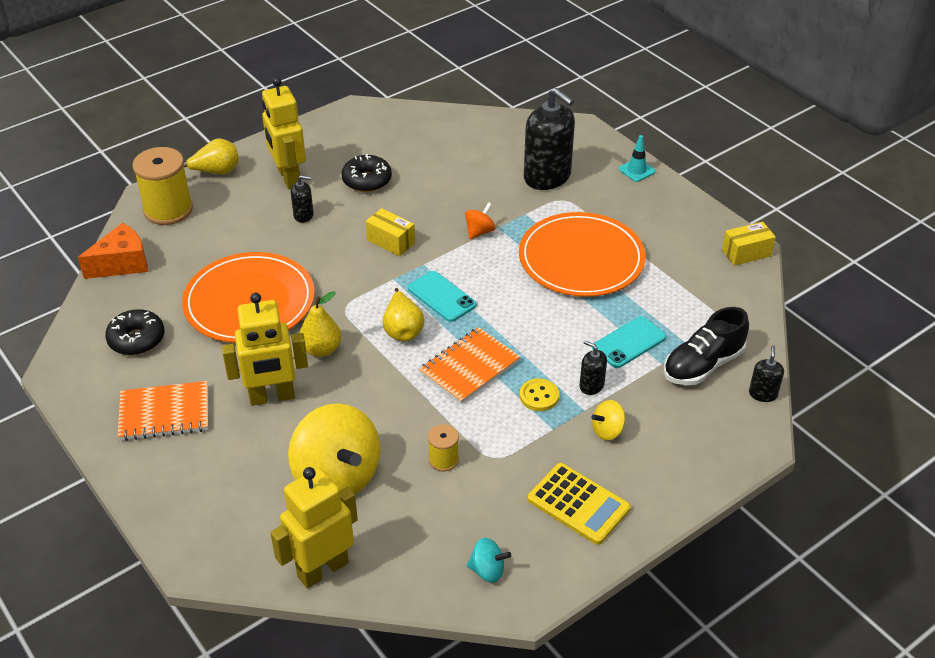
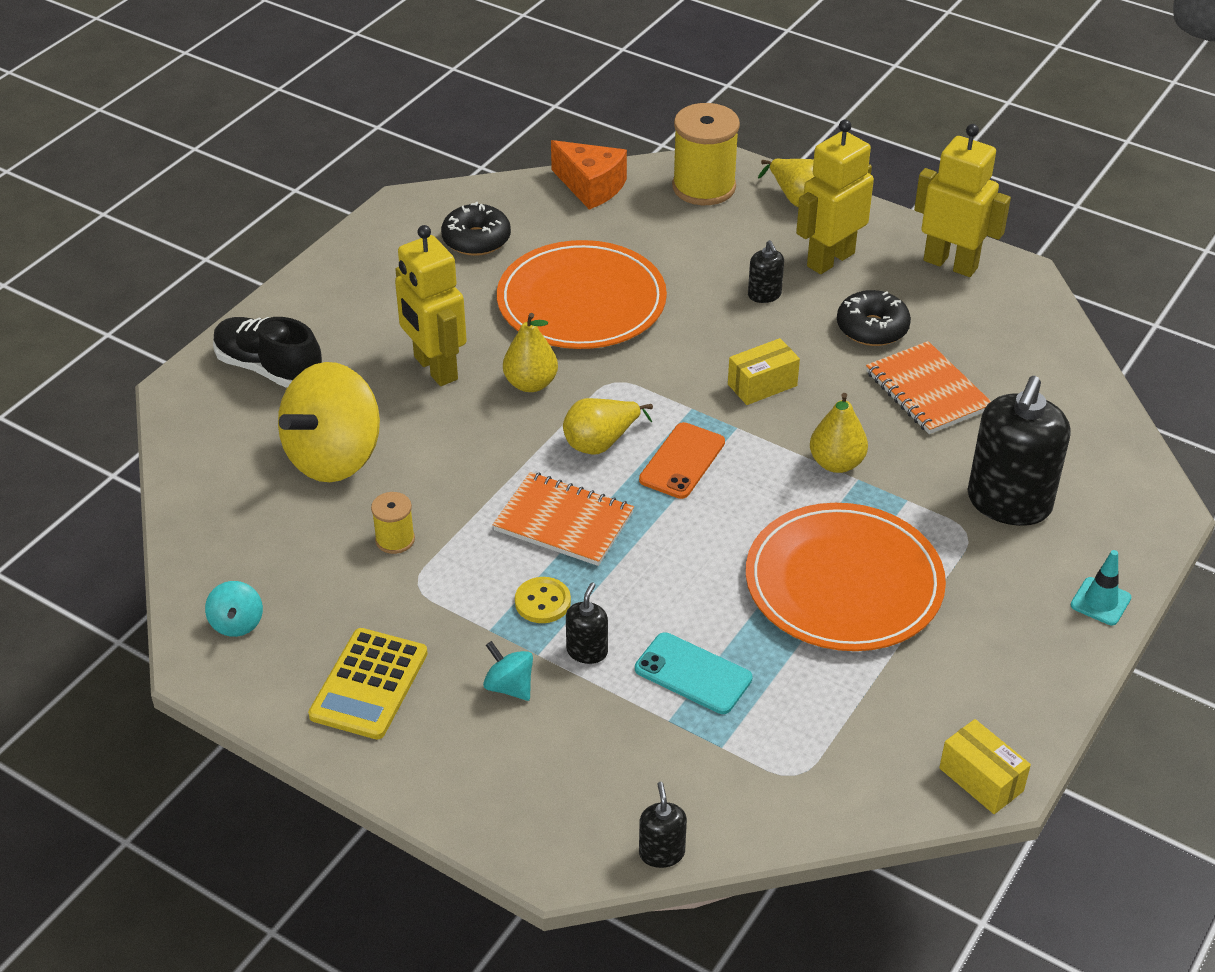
camera: 70 degrees right, 0 degrees up
orange notebook [118,381,208,441] -> orange notebook moved to [866,341,991,434]
yellow robot [270,467,358,588] -> yellow robot moved to [914,124,1011,277]
yellow box [366,208,415,256] -> yellow box turned 45 degrees clockwise [728,338,800,405]
turquoise phone [408,271,476,322] -> orange phone [639,422,725,499]
orange spinning top [465,202,496,239] -> yellow pear [810,393,868,473]
yellow spinning top [591,400,625,440] -> turquoise spinning top [483,641,533,701]
black shoe [664,307,749,385] -> black shoe moved to [213,317,322,388]
black soap dispenser [749,345,784,402] -> black soap dispenser turned 90 degrees counterclockwise [639,782,687,868]

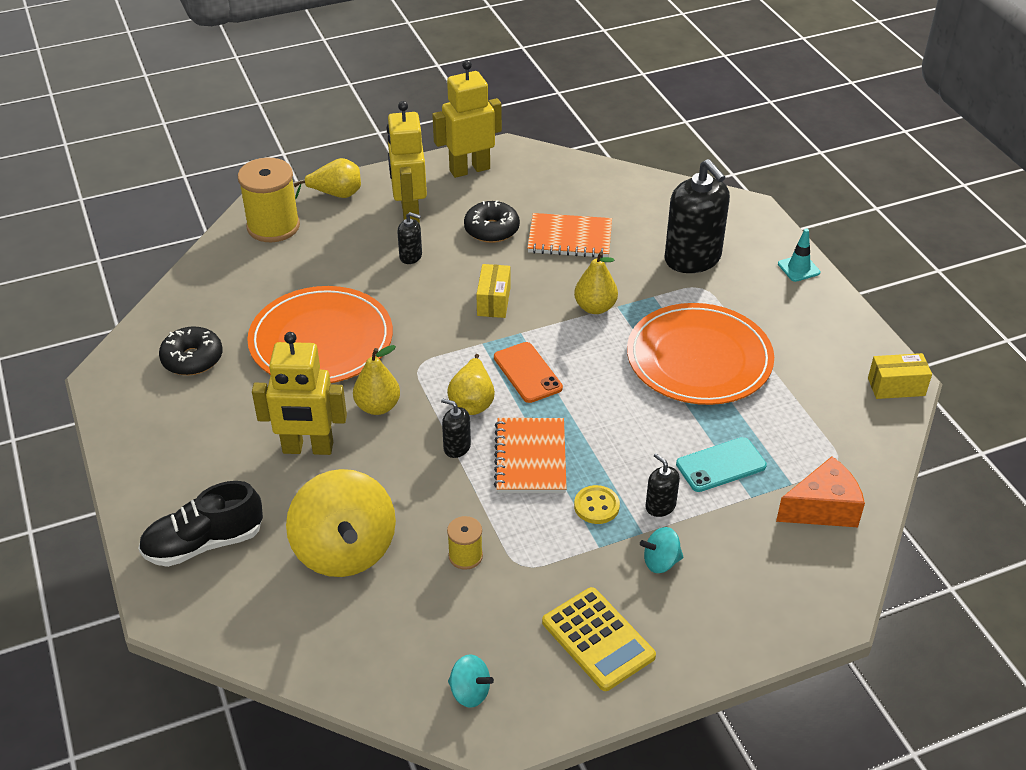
camera: 55 degrees left, 0 degrees up
orange notebook [492,472,634,566] -> orange notebook turned 60 degrees counterclockwise [494,418,567,493]
orange cheese [551,140,627,210] -> orange cheese moved to [776,456,865,527]
black soap dispenser [639,782,687,868] -> black soap dispenser moved to [441,398,471,458]

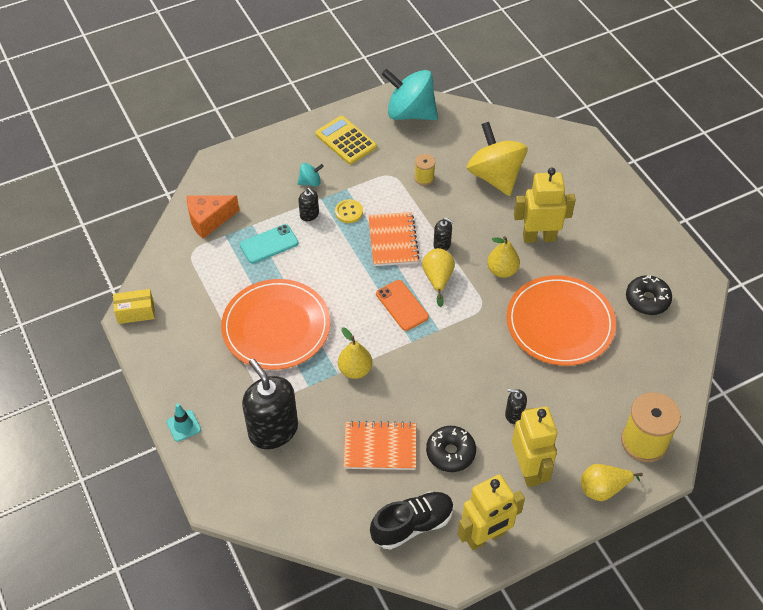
camera: 175 degrees right, 10 degrees up
black shoe [138,481,263,567] -> black shoe moved to [370,491,454,550]
turquoise spinning top [448,655,494,708] -> turquoise spinning top [382,69,438,120], size x2.29
yellow box [476,264,511,318] -> none

